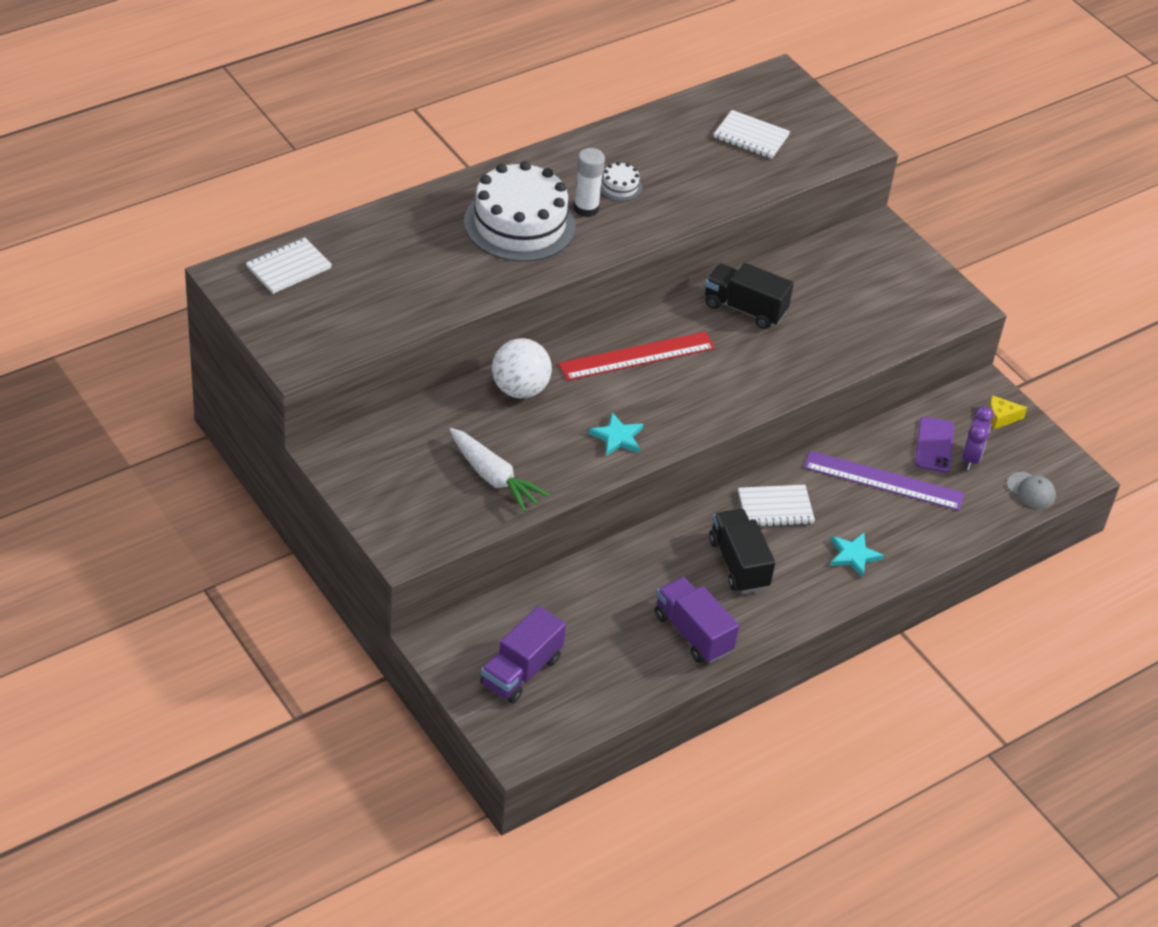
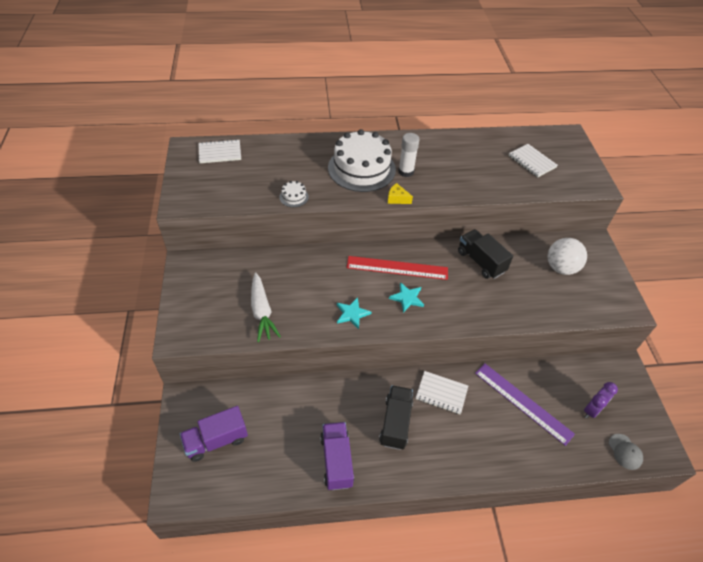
camera: 30 degrees right, 5 degrees up
white ball [492,338,552,399] -> white ball moved to [548,238,587,275]
white cake [600,162,642,201] -> white cake moved to [279,181,309,207]
turquoise star [830,533,884,578] -> turquoise star moved to [389,282,424,313]
purple phone [915,417,954,473] -> none
yellow cheese [989,395,1027,429] -> yellow cheese moved to [388,183,413,204]

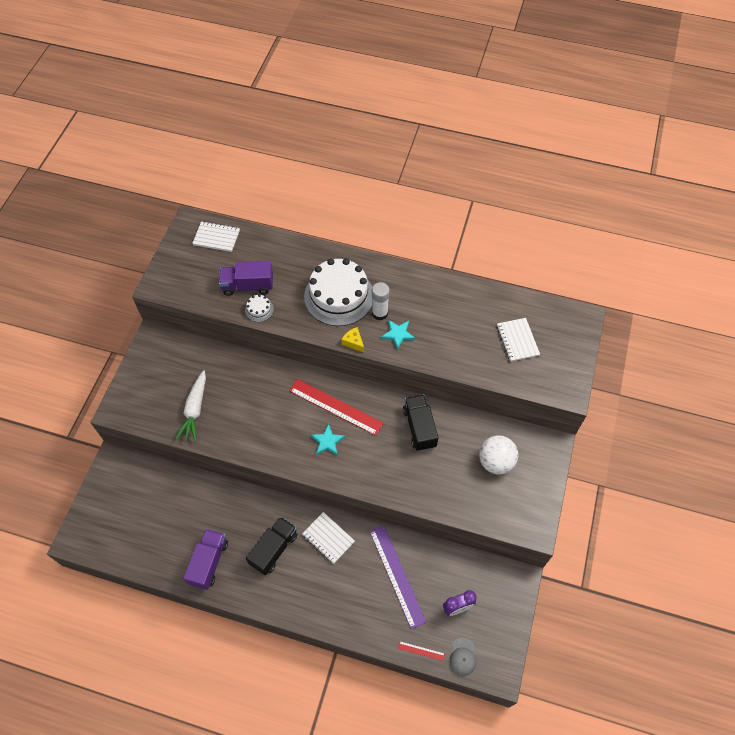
camera: 25 degrees right, 10 degrees up
purple truck [180,406,248,462] -> purple truck moved to [219,261,273,296]
turquoise star [337,297,371,329] -> turquoise star moved to [381,320,415,350]
none -> red ruler [398,641,445,661]

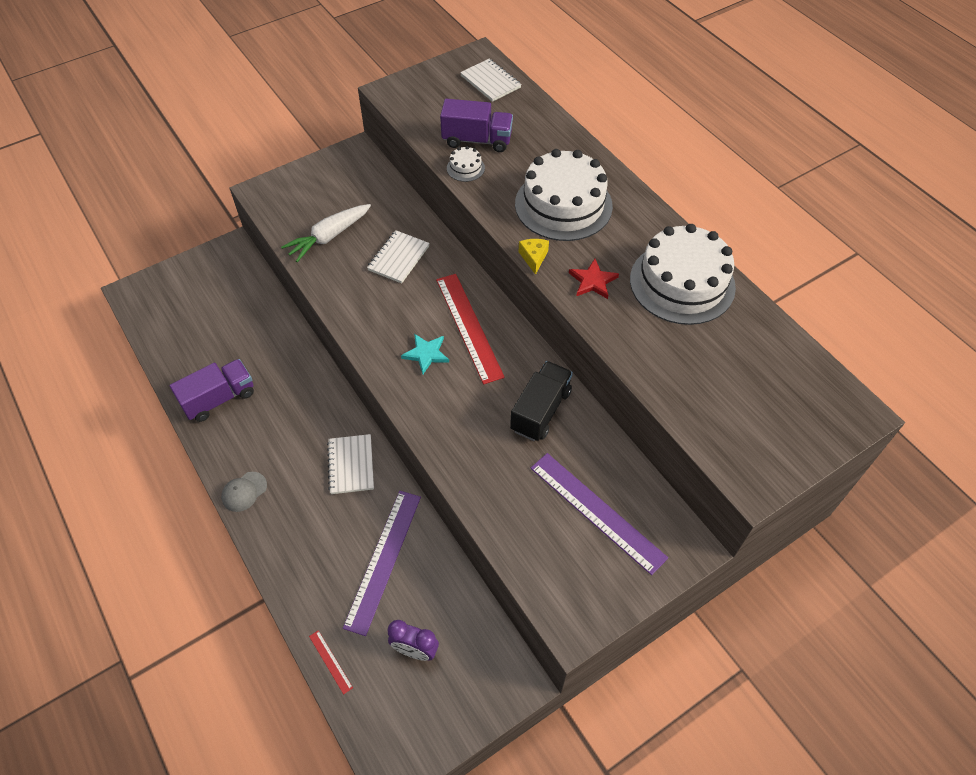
camera: 40 degrees right, 5 degrees down
purple truck [219,261,273,296] -> purple truck turned 150 degrees clockwise [440,99,513,152]
black truck [246,516,298,575] -> none
white glue stick [372,282,389,320] -> none
turquoise star [381,320,415,350] -> red star [569,259,619,299]
grey cap [449,638,476,676] -> grey cap moved to [221,472,267,512]
white ball [479,435,518,475] -> purple ruler [531,453,668,575]
white notebook [497,318,540,362] -> white notebook moved to [367,230,430,284]
none -> white cake [630,224,736,325]

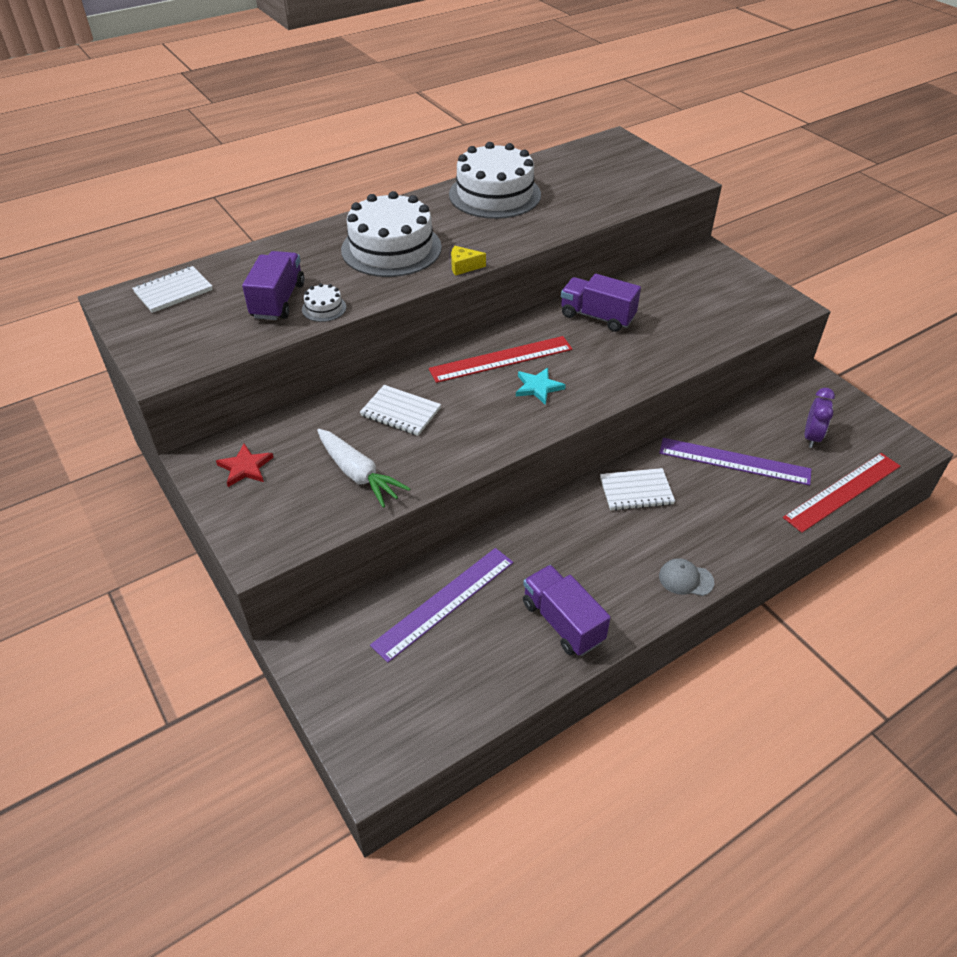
camera: 90 degrees left, 10 degrees down
grey cap [221,472,267,512] -> grey cap turned 150 degrees clockwise [659,558,714,596]
red ruler [309,630,353,694] -> red ruler [783,453,900,533], size x2.34
black truck [510,361,573,441] -> purple truck [561,274,641,332]
purple ruler [531,453,668,575] -> purple ruler moved to [370,548,513,663]
red star [569,259,619,299] -> red star moved to [216,444,274,487]

